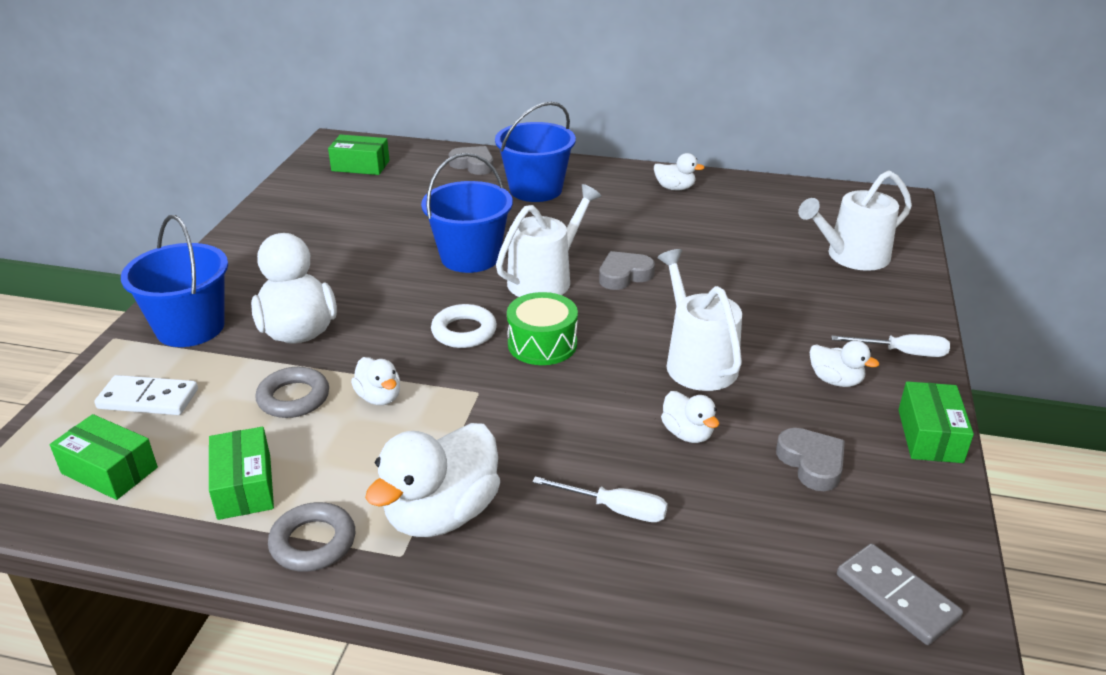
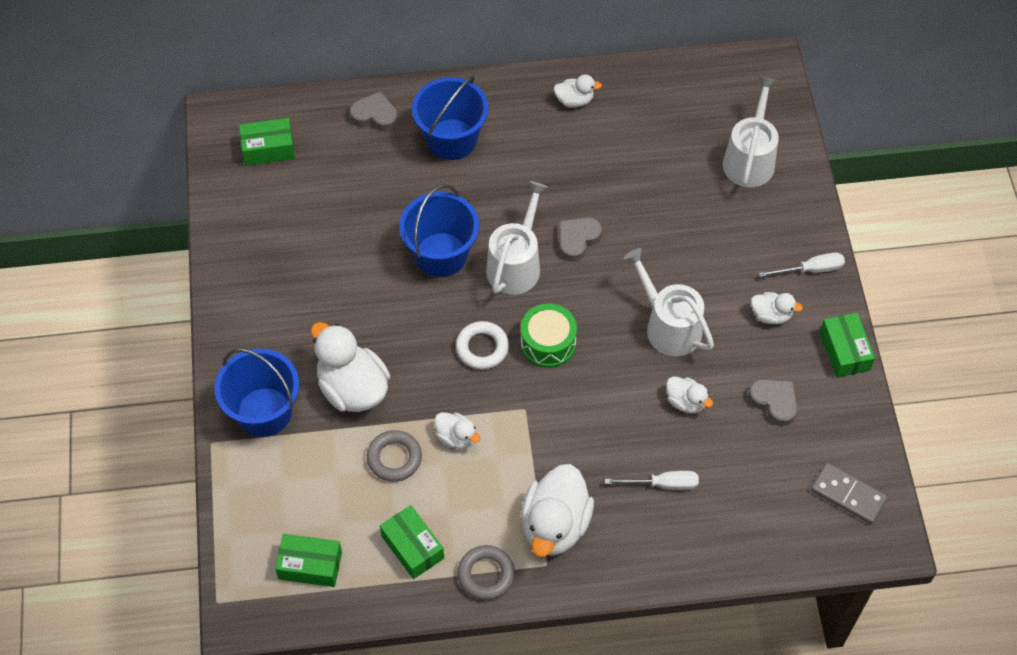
camera: 20 degrees left, 25 degrees up
white domino [94,375,198,415] -> none
white watering can [798,171,912,271] -> white watering can turned 150 degrees clockwise [723,76,779,187]

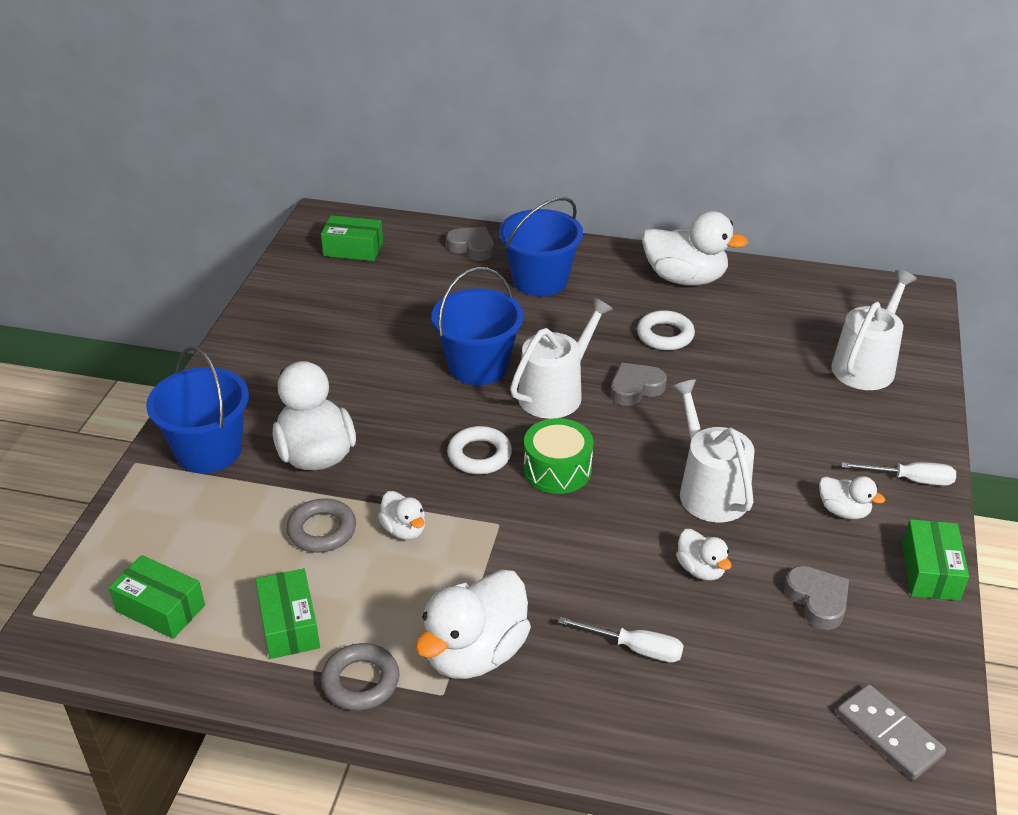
camera: 20 degrees right, 20 degrees down
white duck [553,74,602,108] -> white duck [642,211,748,285], size x1.96
none -> white ring [637,310,695,350]

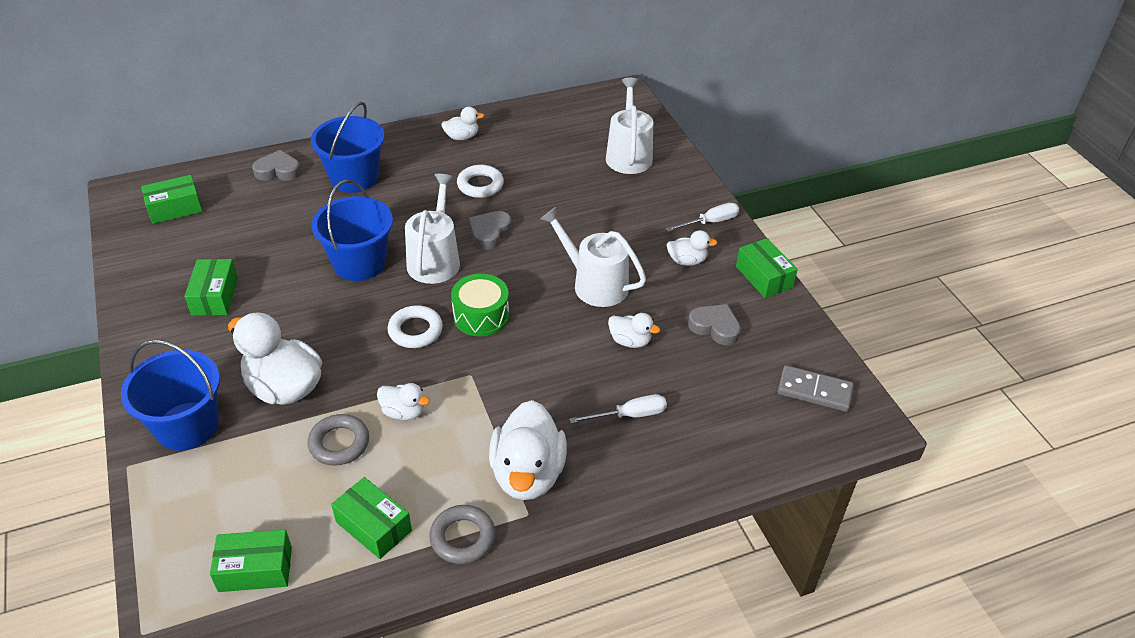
camera: 35 degrees left, 5 degrees up
white duck [642,211,748,285] -> white duck [441,107,484,140], size x0.51
none -> green box [184,259,238,316]

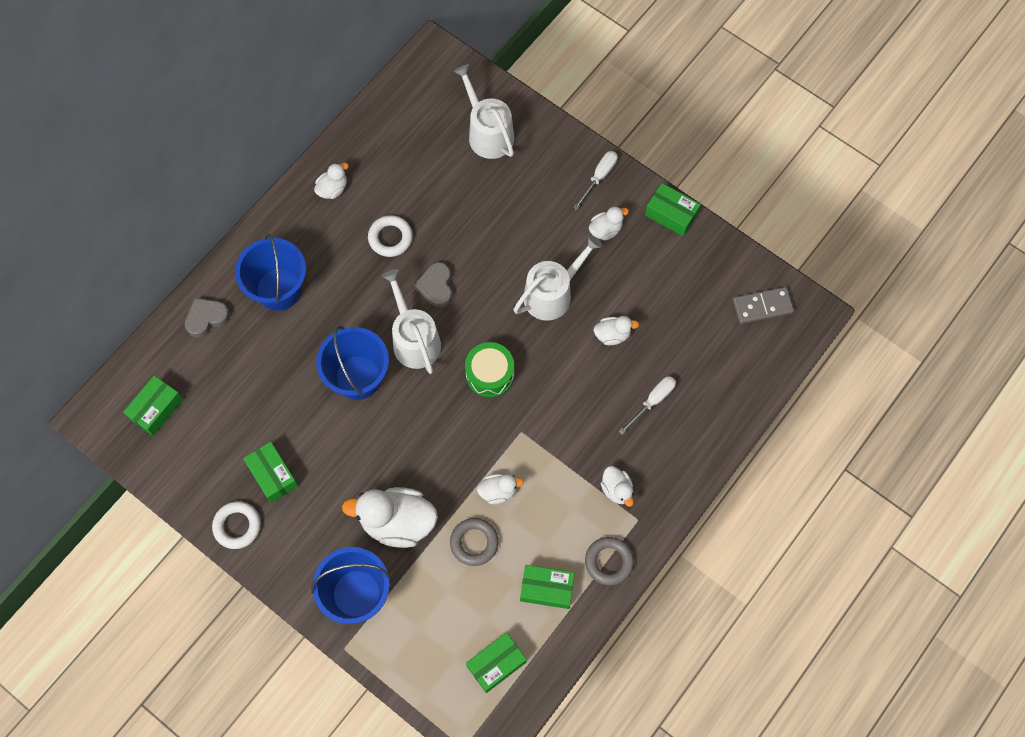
camera: 30 degrees left, 25 degrees up
white ring [387,306,443,348] -> white ring moved to [212,501,261,549]
white duck [489,400,567,500] -> white duck [600,466,634,507], size x0.51
white watering can [540,207,646,307] -> white watering can turned 135 degrees clockwise [513,235,602,321]
grey heart [688,304,741,345] -> none

